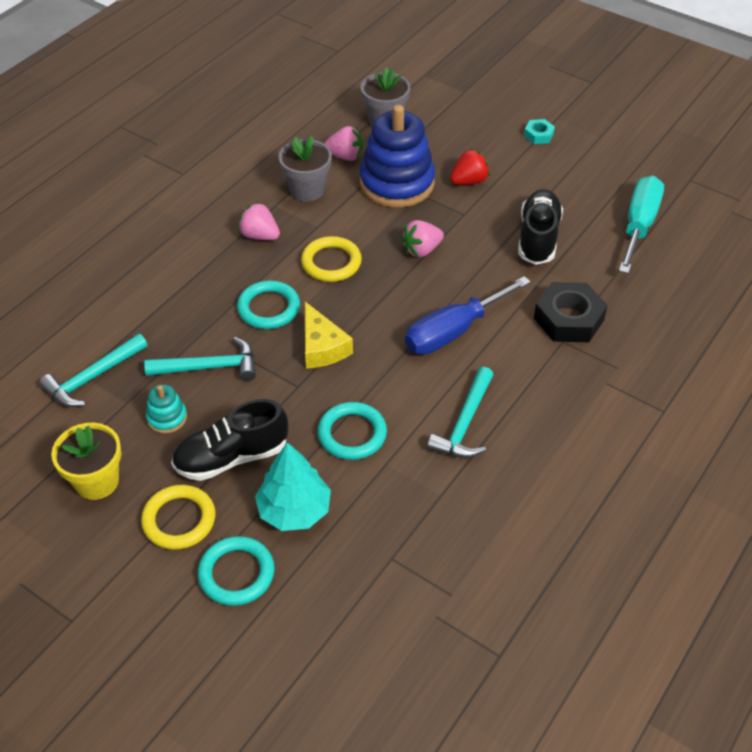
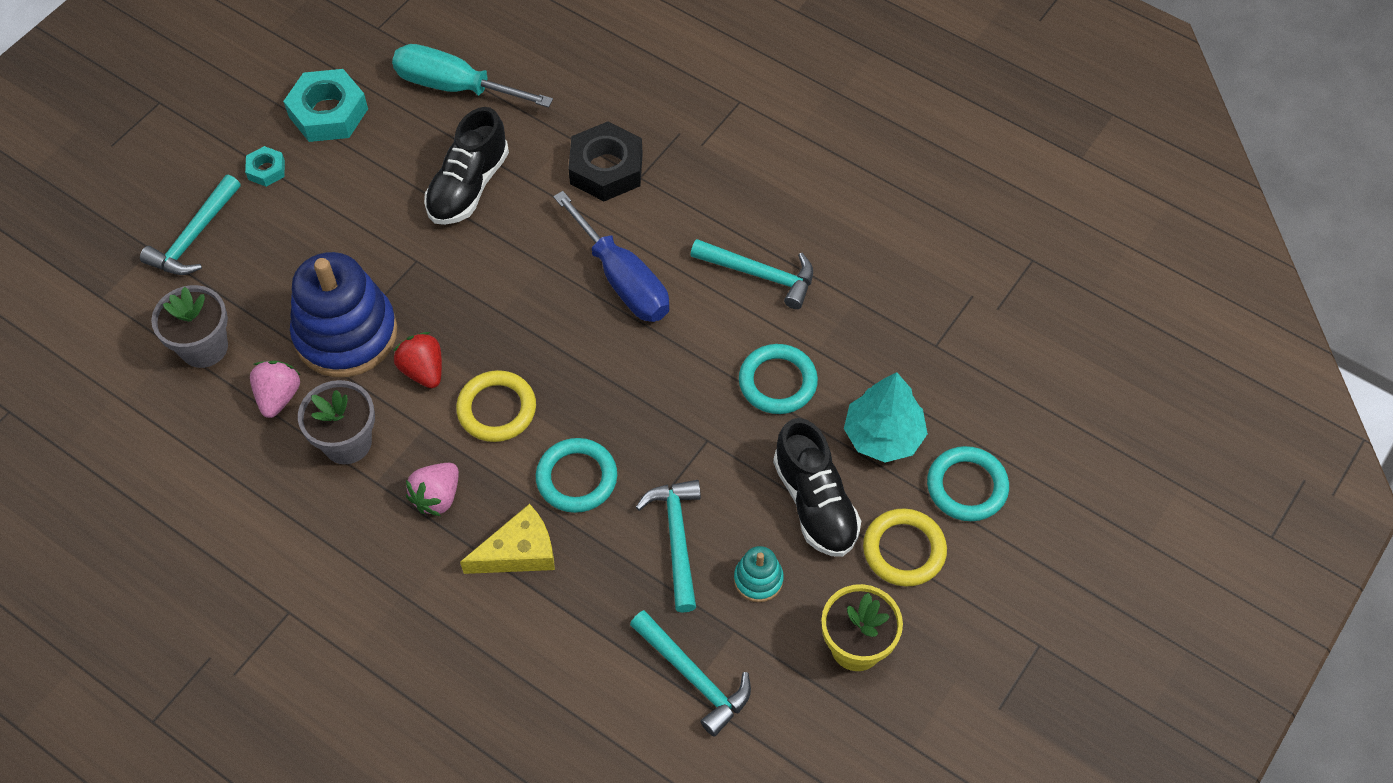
camera: 90 degrees left, 10 degrees up
yellow cheese [305,302,353,369] -> yellow cheese moved to [460,504,555,574]
pink strawberry [401,220,444,257] -> none
red strawberry [450,149,490,185] -> red strawberry moved to [393,332,442,388]
black shoe [518,189,563,265] -> black shoe turned 75 degrees counterclockwise [424,107,509,225]
none -> turquoise hammer [140,175,241,275]
none -> turquoise nut [283,69,368,142]

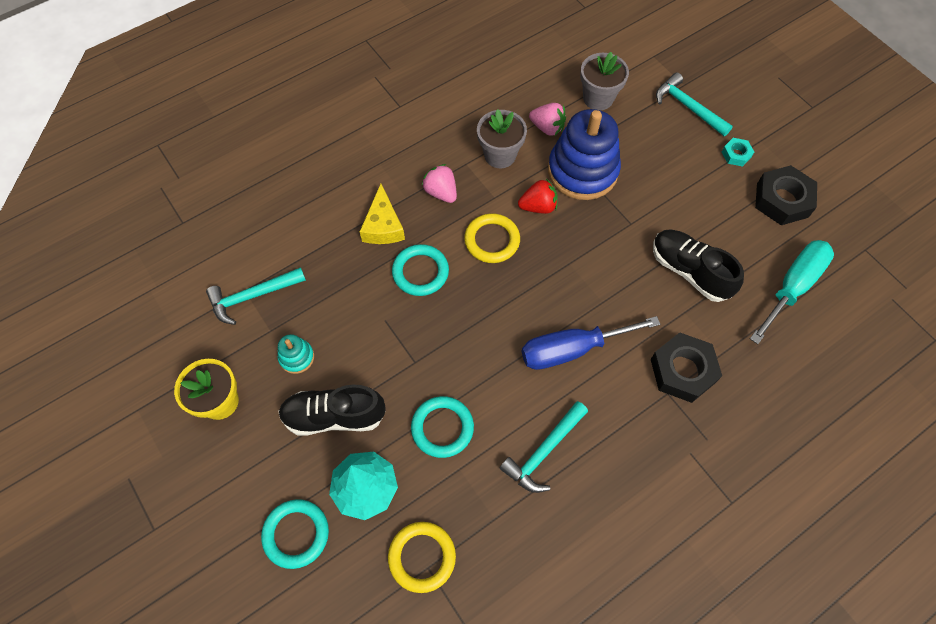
camera: 110 degrees right, 5 degrees up
turquoise nut [283,69,368,142] -> black nut [755,165,817,225]
turquoise hammer [636,480,701,613] -> none
yellow ring [863,508,947,587] -> yellow ring moved to [388,522,456,593]

